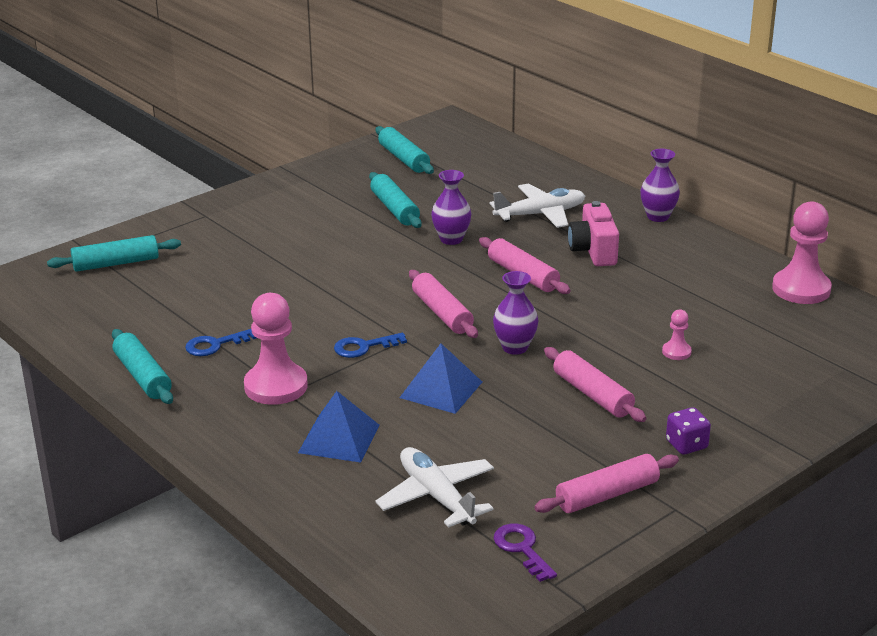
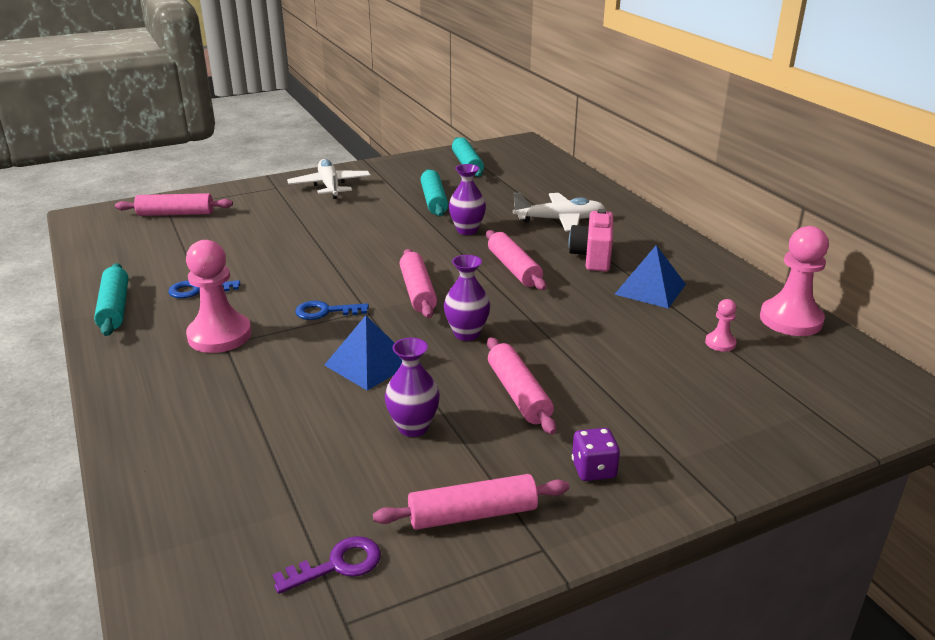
camera: 15 degrees right, 0 degrees up
turquoise rolling pin [47,235,181,272] -> pink rolling pin [115,193,233,216]
blue pyramid [298,391,379,463] -> blue pyramid moved to [614,245,686,309]
white plane [375,447,494,528] -> white plane moved to [287,159,371,199]
purple key [494,524,557,582] -> purple key turned 75 degrees clockwise [273,536,381,594]
purple vase [640,149,680,222] -> purple vase moved to [385,338,440,437]
pink pawn [662,310,692,360] -> pink pawn moved to [705,299,737,352]

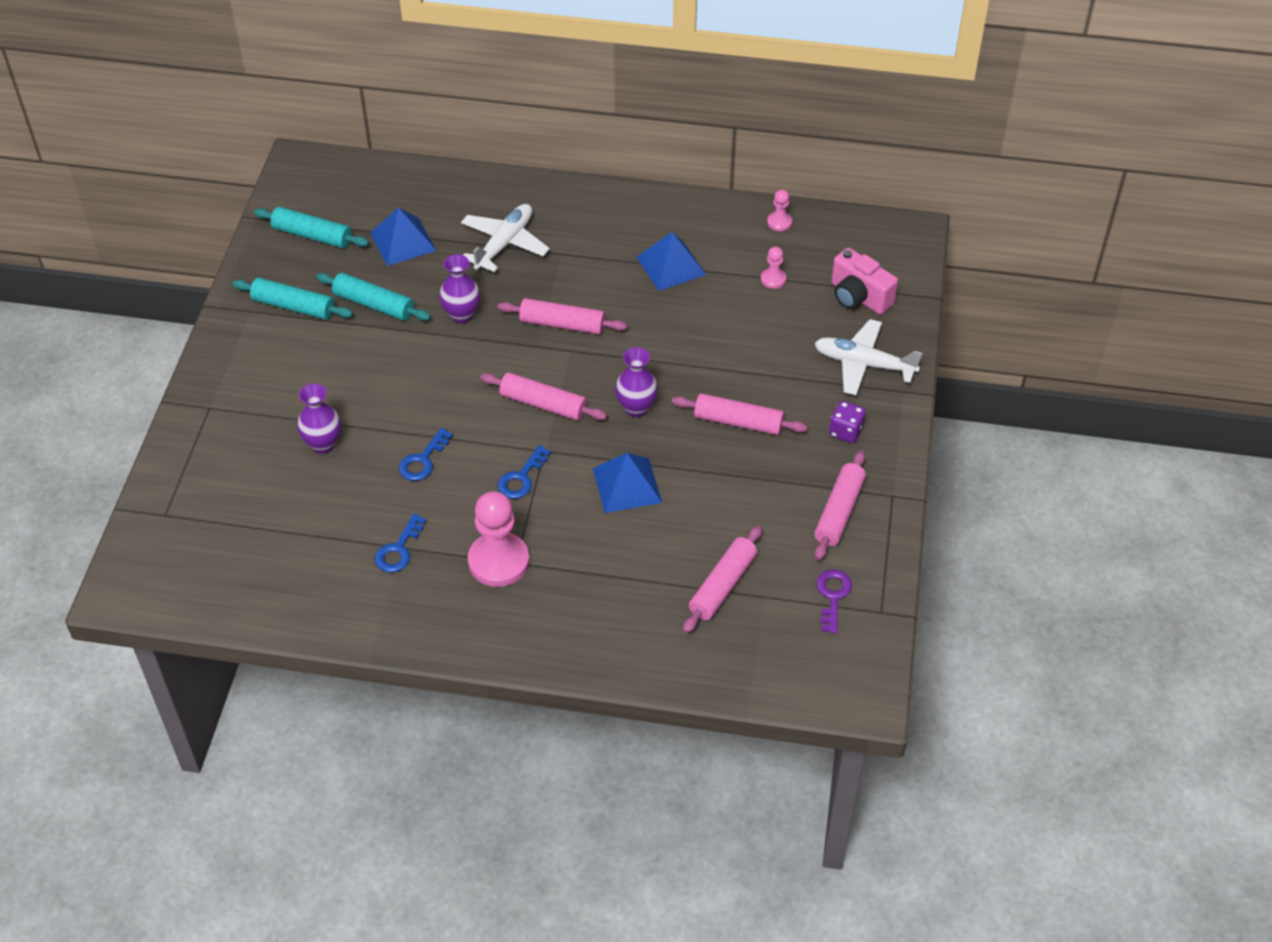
camera: 55 degrees left, 20 degrees up
turquoise rolling pin [94,263,128,336] -> turquoise rolling pin moved to [232,278,353,320]
pink rolling pin [115,193,233,216] -> pink rolling pin moved to [683,526,762,633]
white plane [287,159,371,199] -> white plane moved to [814,319,922,395]
purple vase [385,338,440,437] -> purple vase moved to [297,384,341,454]
pink camera [568,209,613,271] -> pink camera moved to [831,248,898,314]
pink pawn [760,226,829,336] -> pink pawn [767,190,792,231], size x0.47
none -> blue pyramid [370,208,437,266]
none -> blue key [399,428,453,481]

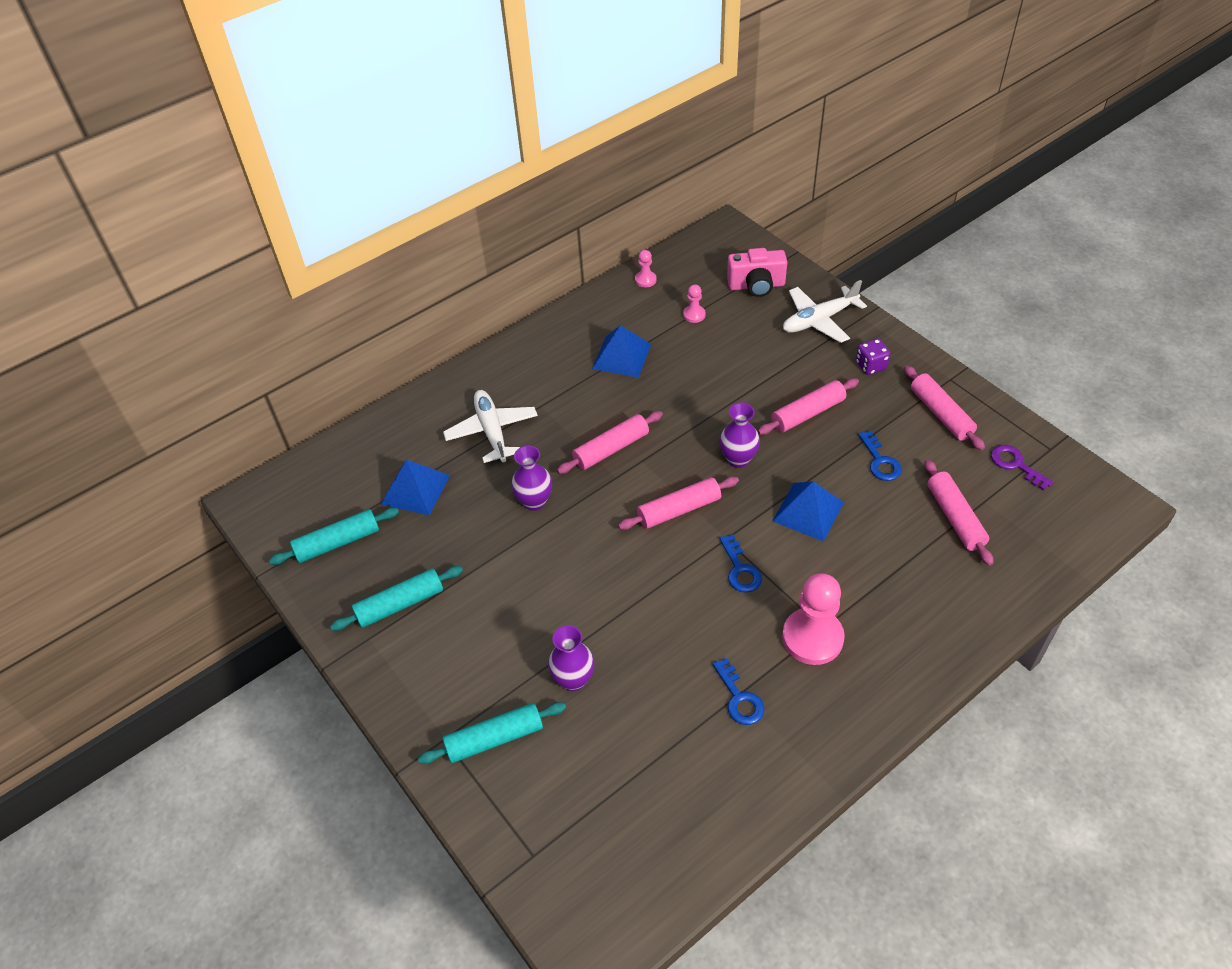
camera: 45 degrees left, 0 degrees up
turquoise rolling pin [316,273,431,321] -> turquoise rolling pin moved to [418,702,566,764]
blue key [399,428,453,481] -> blue key moved to [858,431,902,481]

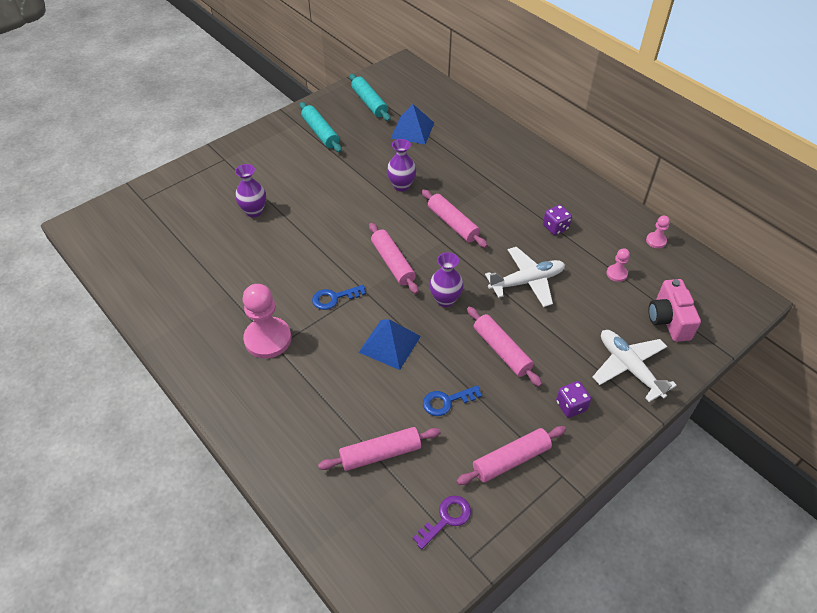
camera: 85 degrees right, 0 degrees up
turquoise rolling pin [418,702,566,764] -> none
white plane [443,390,538,463] -> white plane moved to [485,247,565,307]
blue pyramid [592,325,651,377] -> purple dice [543,205,572,235]
blue key [712,658,765,725] -> none

